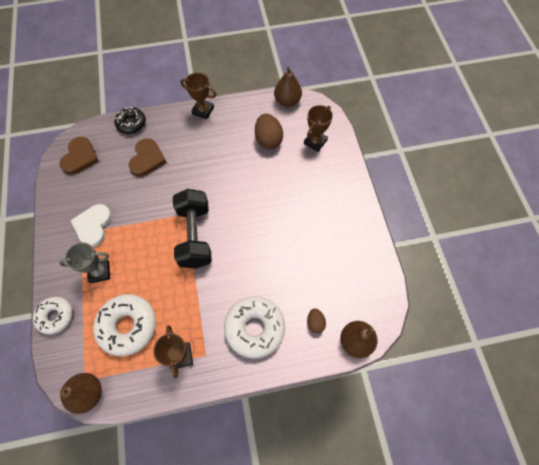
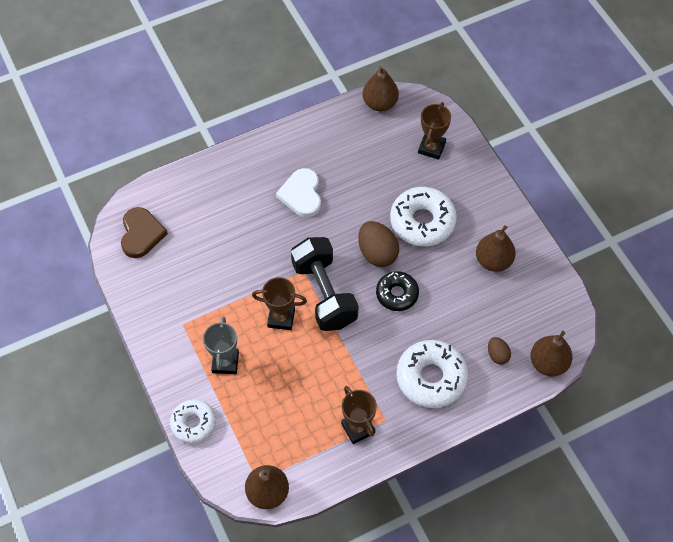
camera: 15 degrees left, 5 degrees down
grey trophy [59,242,110,283] -> grey trophy turned 60 degrees counterclockwise [203,317,239,374]
white heart [70,204,112,247] -> white heart moved to [276,168,321,218]
white donut [93,294,156,356] -> white donut moved to [390,187,457,246]
black donut [114,107,146,134] -> black donut moved to [376,271,419,311]
brown heart [129,138,167,176] -> none
brown trophy [180,73,216,119] -> brown trophy moved to [252,277,307,330]
brown egg [255,114,283,149] -> brown egg moved to [358,221,399,267]
none -> brown pear [476,225,516,272]

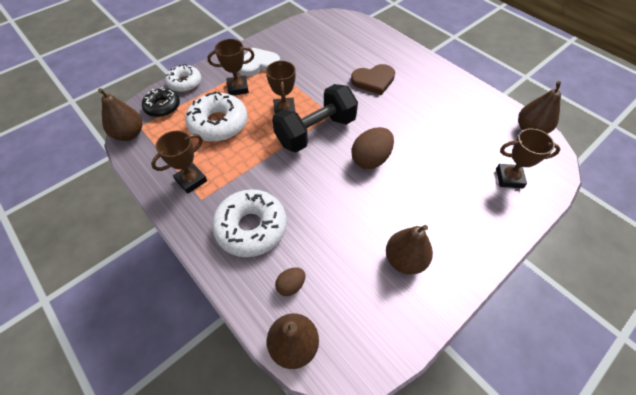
camera: 75 degrees right, 5 degrees down
brown heart [121,207,168,258] -> brown heart moved to [351,64,395,95]
grey trophy [203,317,239,374] -> brown trophy [207,39,254,95]
white heart [276,168,321,218] -> white heart moved to [238,47,280,77]
black donut [376,271,419,311] -> black donut moved to [142,87,180,117]
white donut [390,187,457,246] -> white donut moved to [185,91,248,142]

